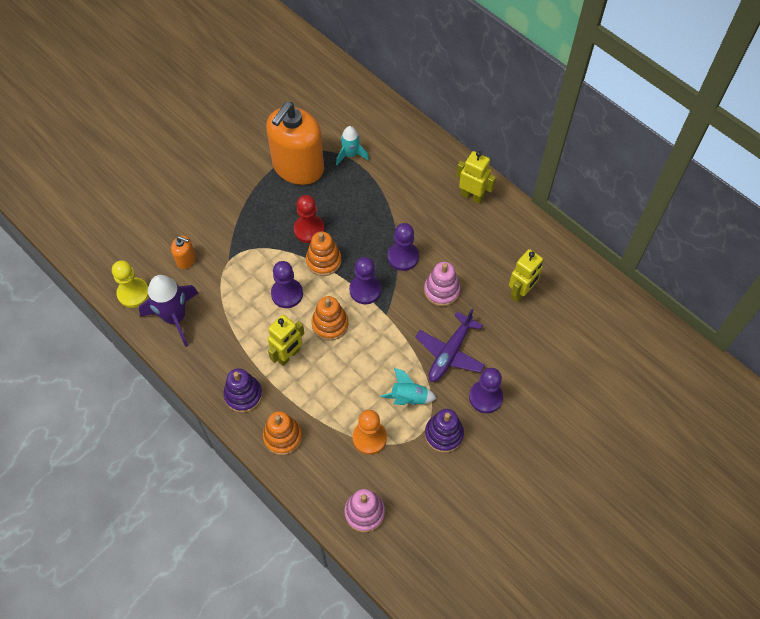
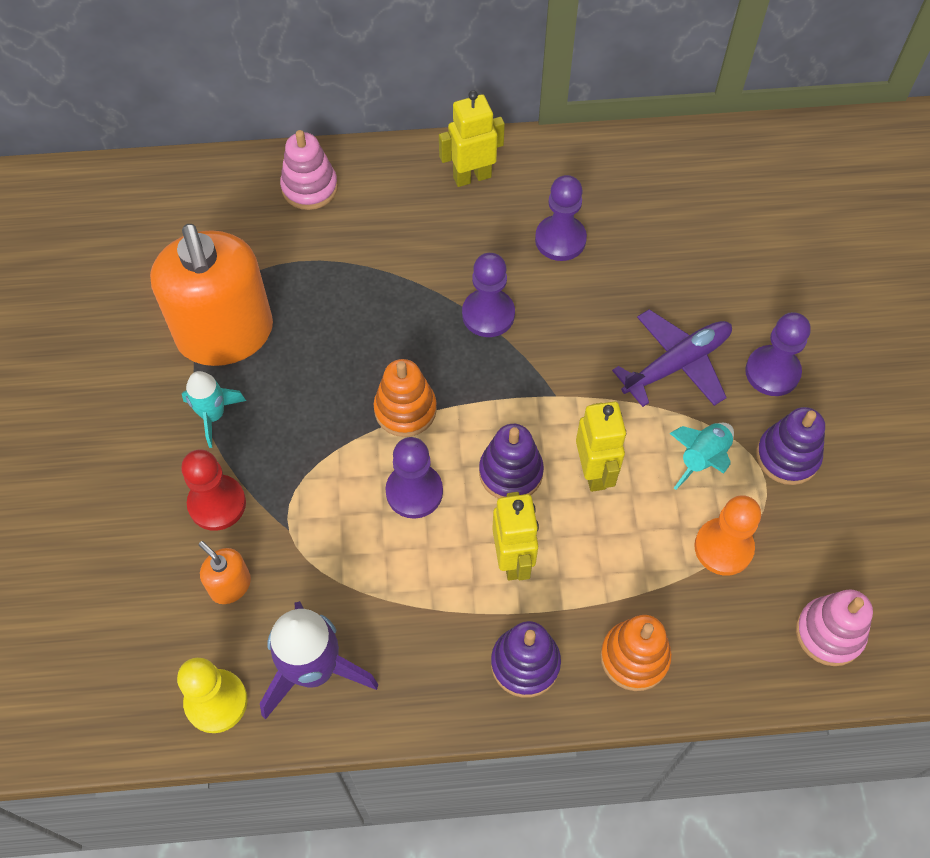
camera: 50 degrees left, 0 degrees up
orange soap dispenser [171,236,196,269] -> orange soap dispenser turned 105 degrees counterclockwise [199,541,251,604]
red pawn [294,195,325,243] -> red pawn moved to [181,449,246,531]
orange stacking toy [312,296,348,341] -> purple stacking toy [479,424,544,499]
turquoise rocket [336,126,369,165] -> turquoise rocket moved to [182,371,246,448]
purple pawn [349,257,381,304] -> purple pawn moved to [535,175,587,261]
purple plane [415,309,485,382] -> purple plane turned 105 degrees counterclockwise [612,309,732,407]
pink stacking toy [424,262,460,306] -> pink stacking toy moved to [280,130,338,210]
yellow robot [509,249,543,302] -> yellow robot moved to [576,402,627,492]

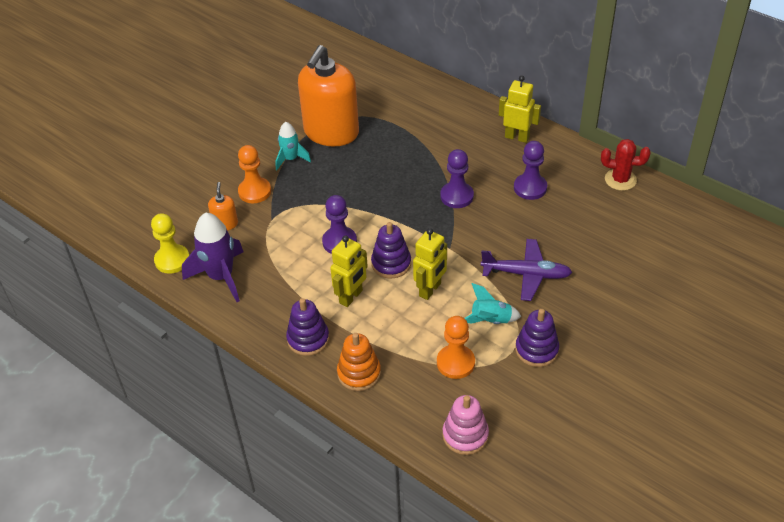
camera: 45 degrees right, 15 degrees down
red pawn [181,449,246,531] -> orange pawn [238,145,271,203]
pink stacking toy [280,130,338,210] -> none
orange stacking toy [374,359,437,437] -> none
purple pawn [745,312,811,396] -> none
none -> red cactus [601,139,651,191]

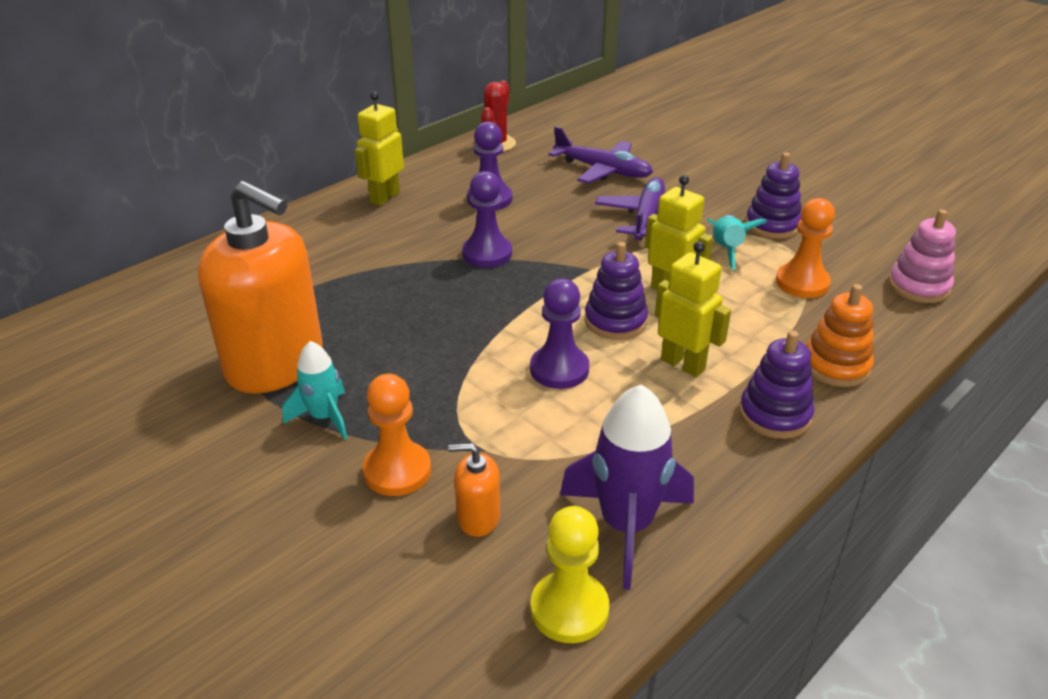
camera: 85 degrees left, 10 degrees down
none -> purple plane [548,126,653,184]

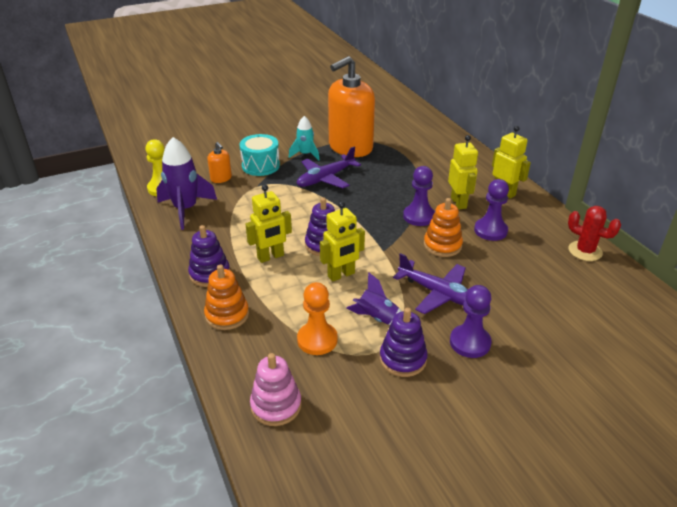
camera: 110 degrees right, 0 degrees up
orange pawn [363,374,431,496] -> turquoise drum [240,134,280,176]
orange soap dispenser [448,443,500,537] -> orange soap dispenser turned 120 degrees clockwise [207,142,232,183]
purple pawn [530,278,589,389] -> purple pawn moved to [450,285,492,358]
purple plane [548,126,653,184] -> purple plane moved to [297,146,361,188]
turquoise rocket [707,215,767,270] -> purple rocket [347,272,402,325]
none -> orange stacking toy [424,198,463,257]
none -> yellow robot [448,135,478,209]

